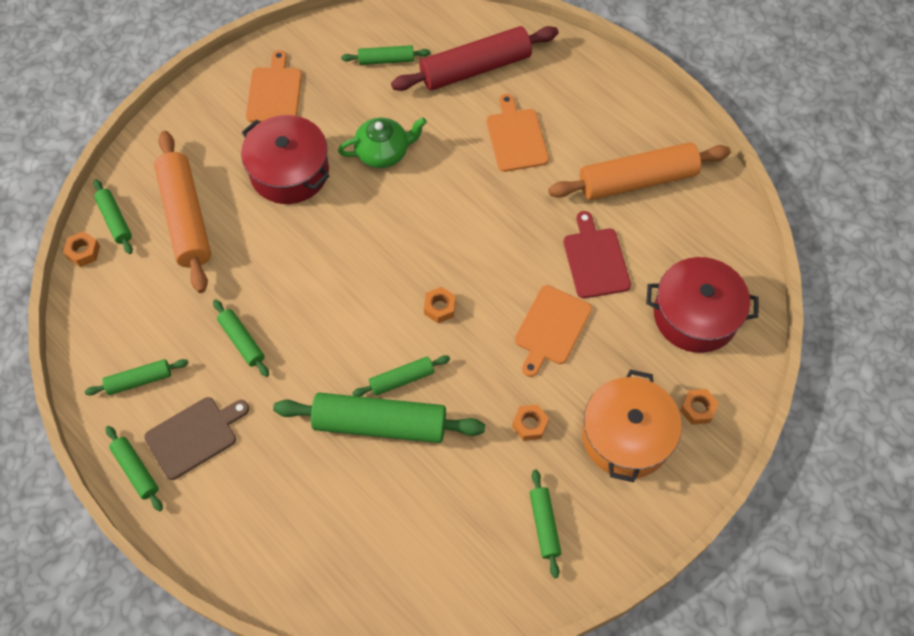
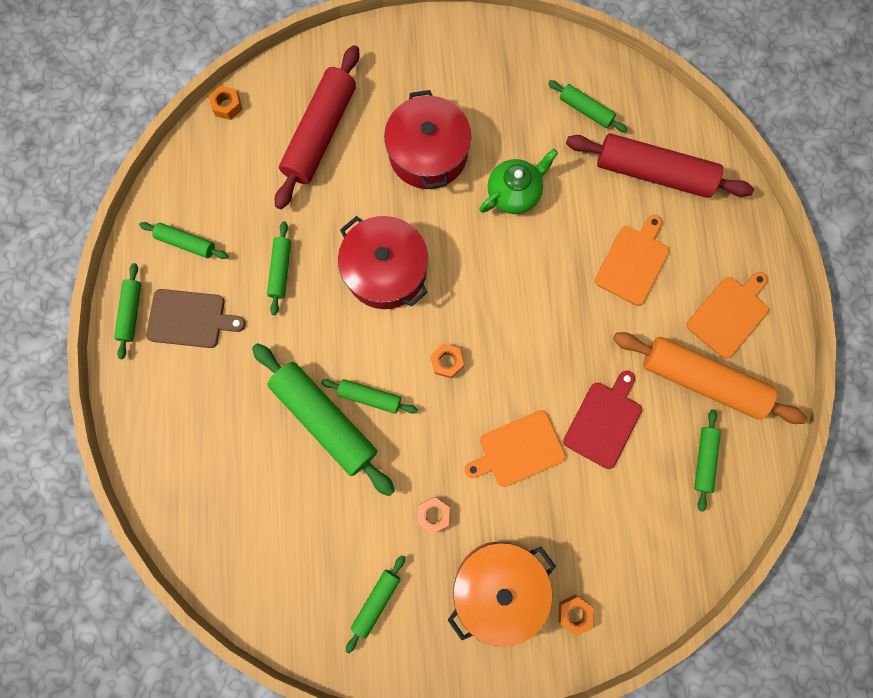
camera: 40 degrees right, 15 degrees up
green rolling pin [93,179,133,254] -> green rolling pin moved to [694,409,721,512]
orange rolling pin [154,131,211,293] -> red rolling pin [275,45,360,209]
orange cutting board [246,50,302,123] -> orange cutting board moved to [686,272,769,359]
green teapot [338,117,427,168] -> green teapot turned 60 degrees counterclockwise [479,149,558,214]
red pot [646,257,759,353] -> red pot moved to [338,216,428,309]

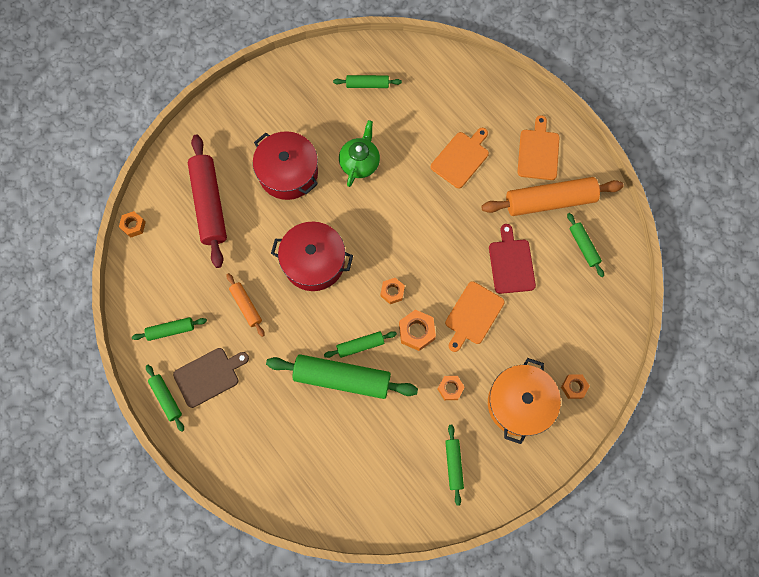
camera: 35 degrees left, 5 degrees down
green rolling pin [267,221,291,315] -> orange rolling pin [227,273,265,337]
red rolling pin [566,133,754,198] -> none
orange cutting board [595,215,669,306] -> orange cutting board turned 45 degrees clockwise [431,128,489,188]
none -> orange nut [399,310,436,351]

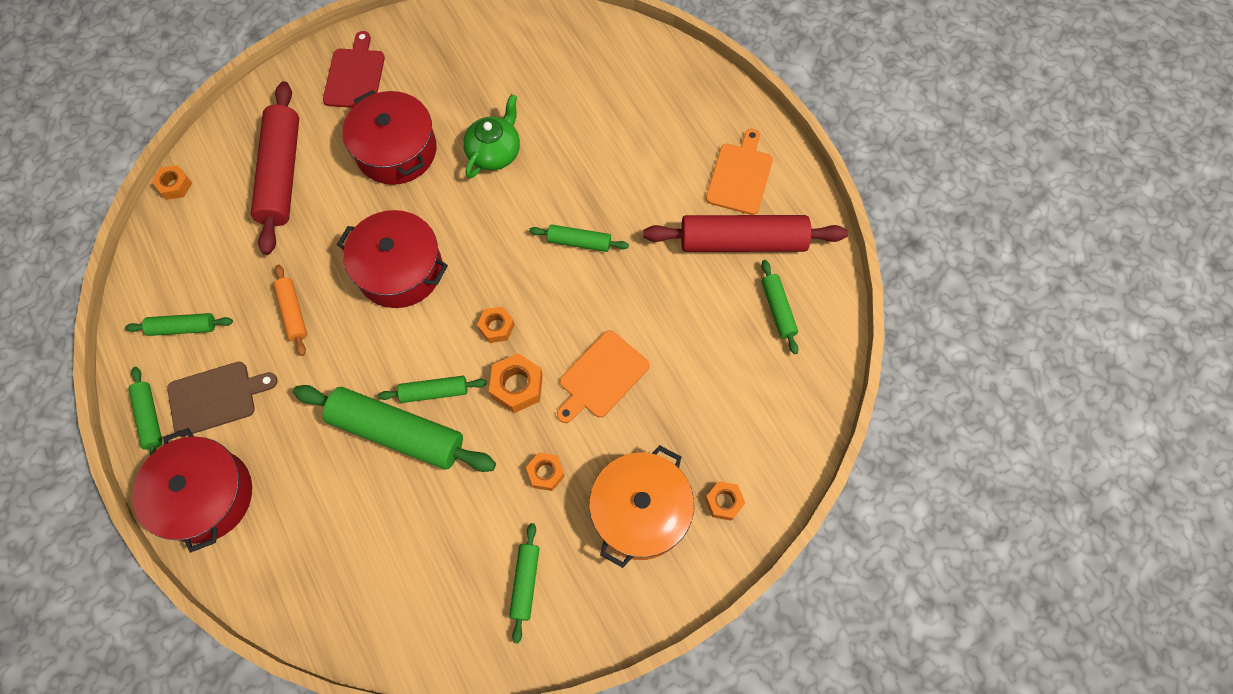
camera: 10 degrees right, 5 degrees down
green rolling pin [333,75,402,88] -> green rolling pin moved to [529,224,629,252]
orange cutting board [431,128,489,188] -> none
orange rolling pin [482,177,624,216] -> red rolling pin [644,215,848,252]
red cutting board [489,224,536,294] -> red cutting board moved to [323,31,385,108]
none -> red pot [132,428,252,552]

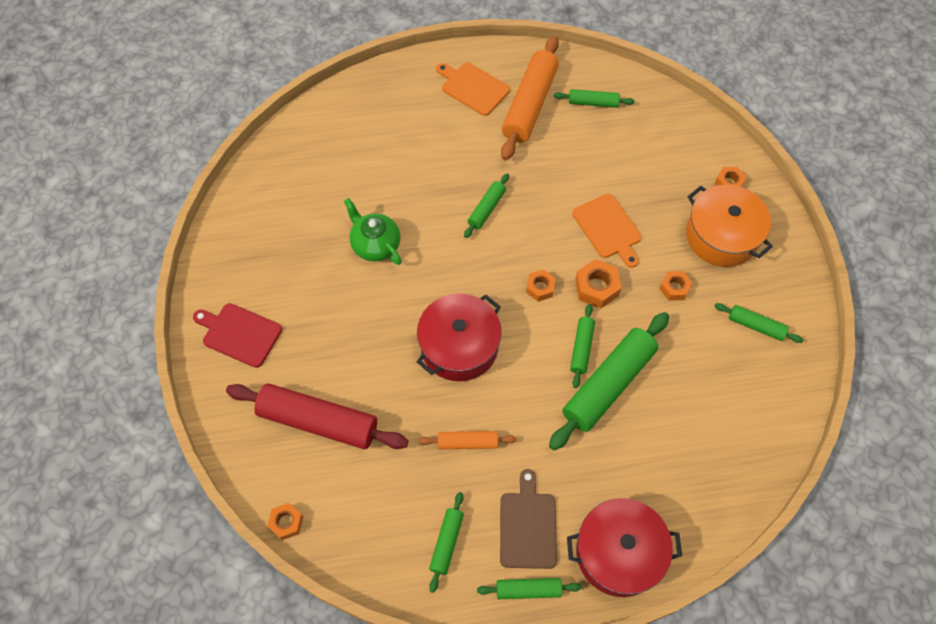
camera: 70 degrees left, 5 degrees down
red pot [343,90,437,185] -> none
red rolling pin [644,215,848,252] -> orange rolling pin [501,36,559,160]

